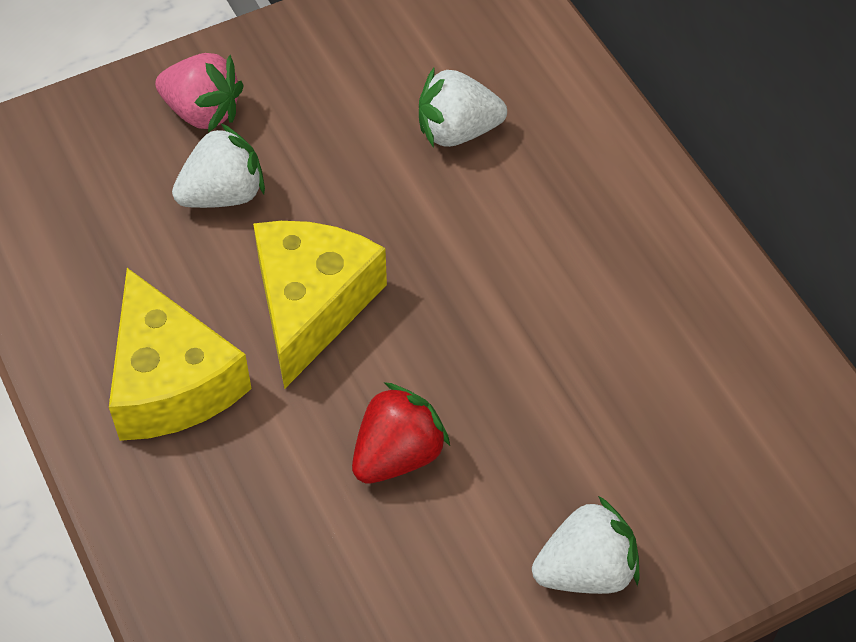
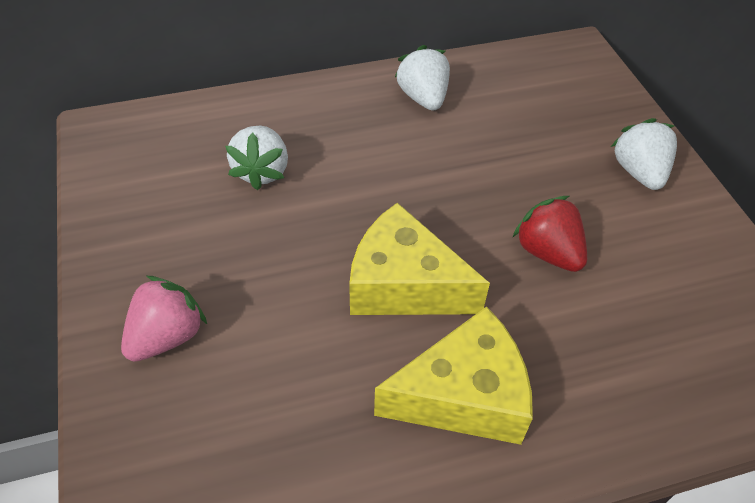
camera: 80 degrees left, 5 degrees down
white strawberry [172,123,265,208] -> white strawberry moved to [395,45,450,111]

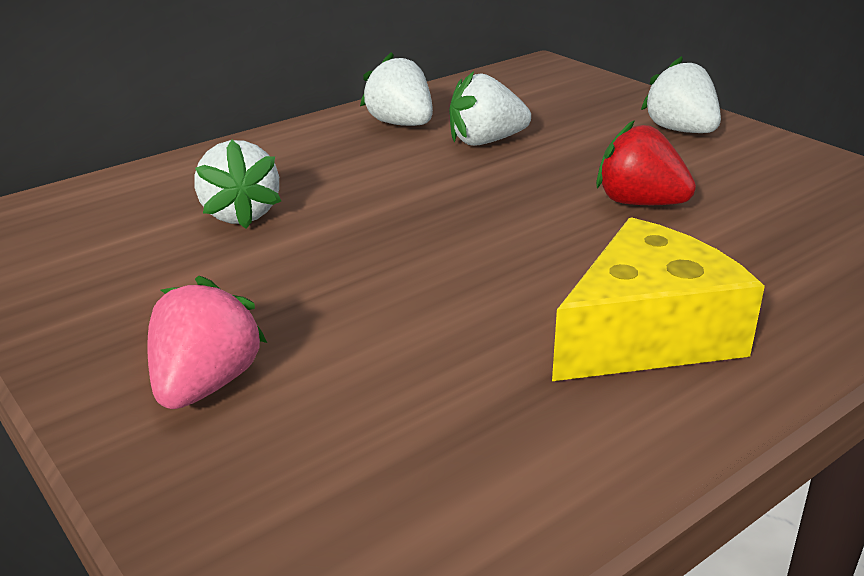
camera: 20 degrees left, 20 degrees down
yellow cheese [349,203,490,315] -> none
none -> white strawberry [449,71,531,146]

